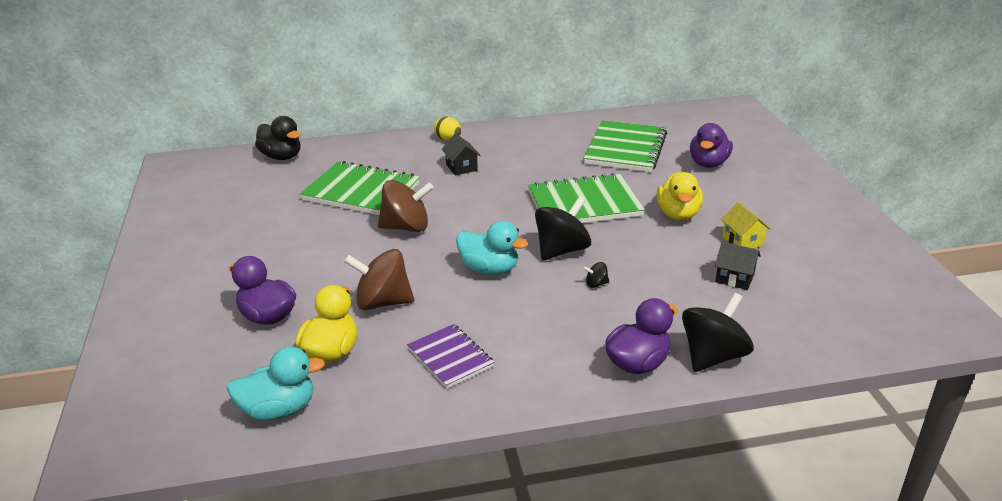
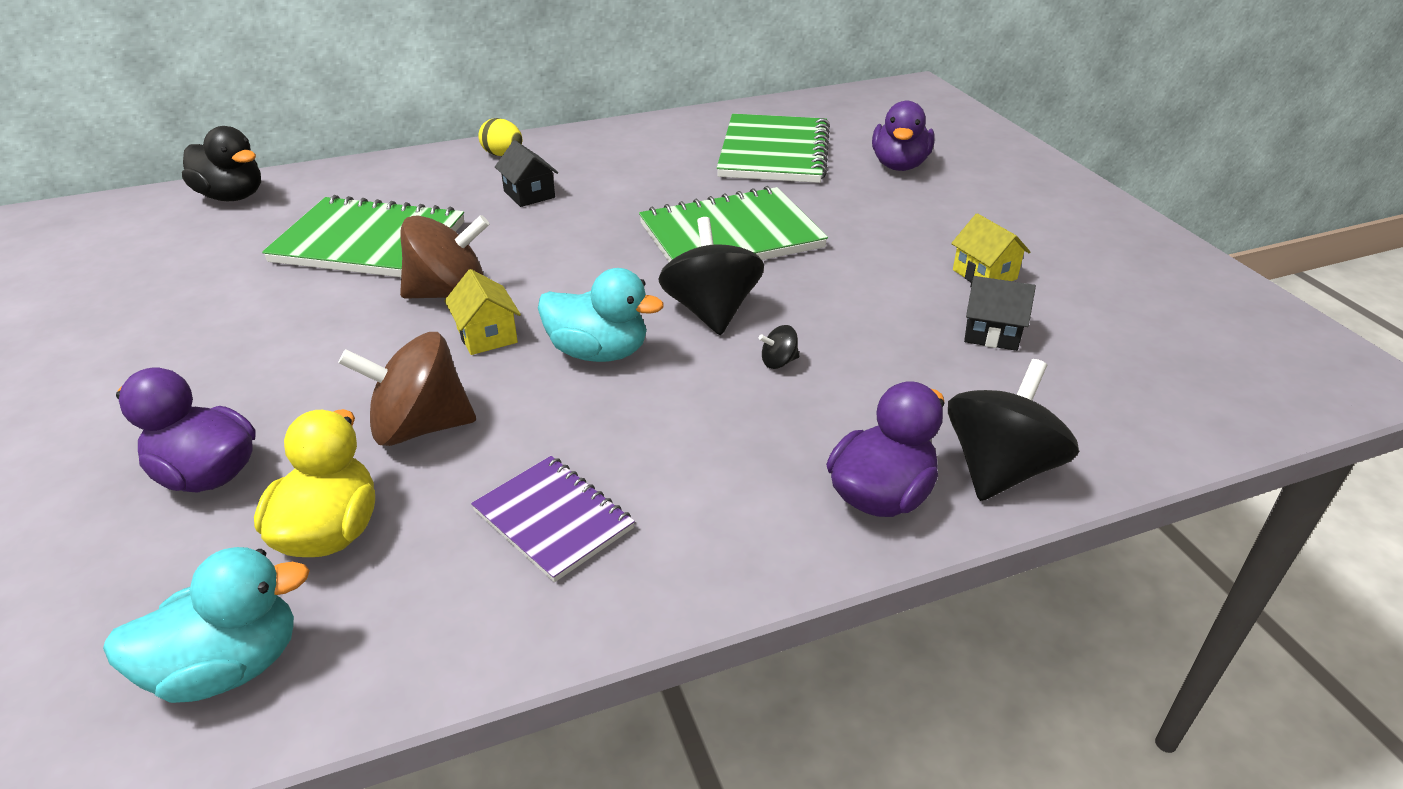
camera: 10 degrees left, 5 degrees up
black spinning top [535,196,591,261] -> black spinning top turned 45 degrees counterclockwise [658,217,764,335]
yellow duck [657,172,703,220] -> none
none -> yellow house [445,269,521,355]

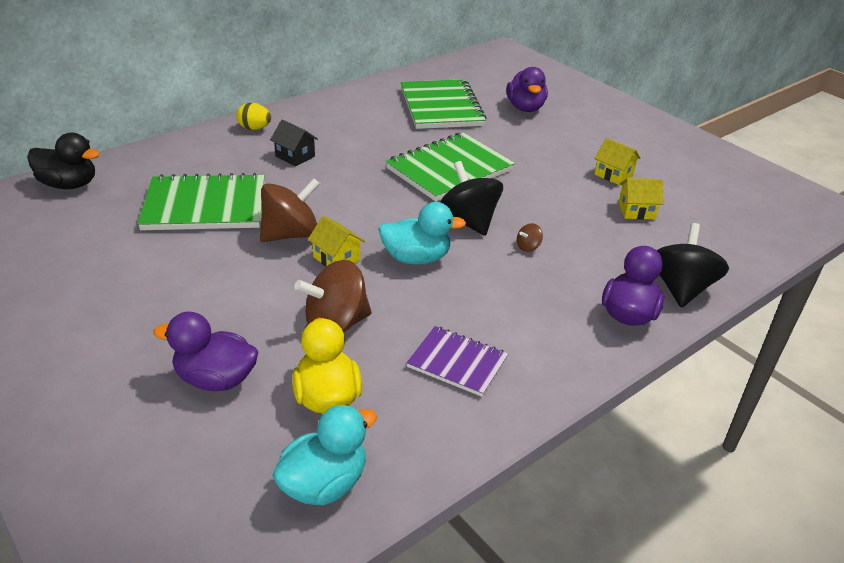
camera: 20 degrees left, 0 degrees up
black spinning top [759,325,799,369] -> brown spinning top [517,223,543,252]
black house [964,276,1036,351] -> yellow house [618,178,663,220]

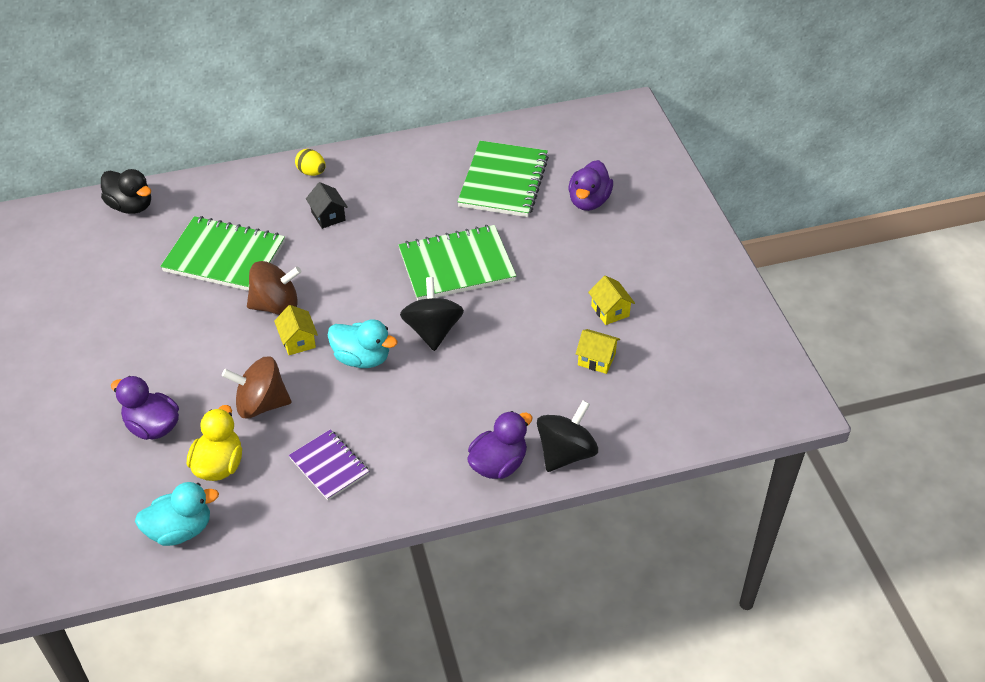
camera: 25 degrees right, 10 degrees up
brown spinning top [517,223,543,252] -> none

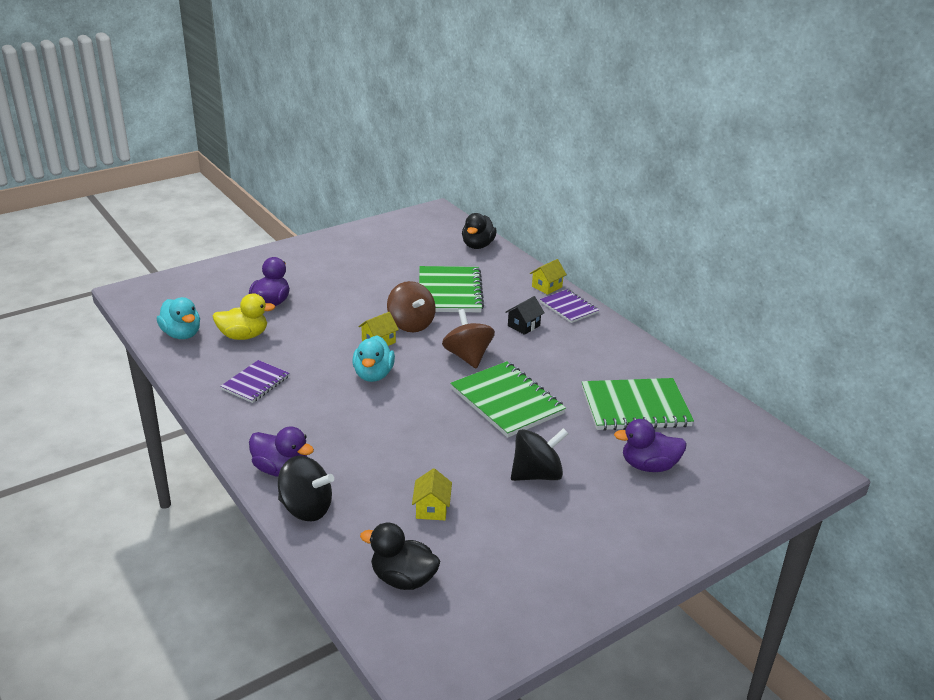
camera: 70 degrees right, 15 degrees down
brown spinning top [222,356,292,418] -> brown spinning top moved to [442,309,495,368]
yellow egg [295,149,326,176] -> purple notebook [540,289,599,323]
black spinning top [400,277,464,351] -> black spinning top moved to [511,428,568,481]
yellow house [588,276,635,325] -> yellow house moved to [530,259,567,295]
none -> black duck [360,523,440,590]

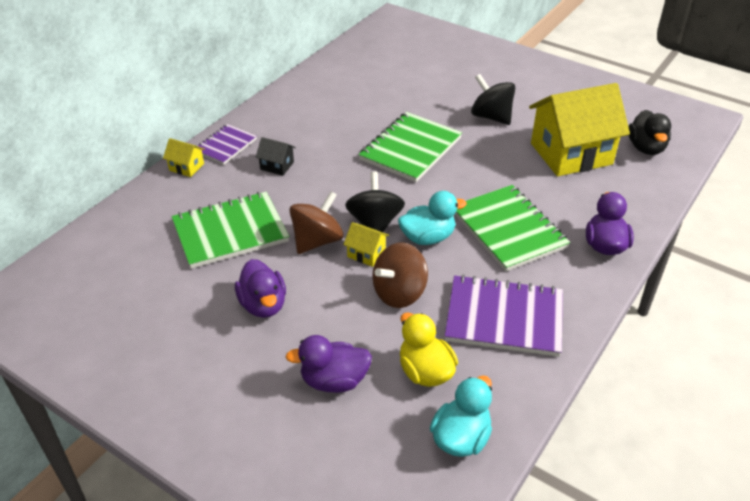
camera: 110 degrees left, 10 degrees up
purple notebook [220,360,290,403] -> purple notebook [445,275,563,357], size x1.71
black spinning top [278,456,334,521] -> black spinning top moved to [345,171,405,232]
yellow house [412,468,452,520] -> yellow house [529,83,630,176], size x2.45
brown spinning top [442,309,495,368] -> brown spinning top moved to [372,243,428,308]
black duck [462,213,497,249] -> none
green notebook [582,378,694,431] -> green notebook moved to [455,185,570,271]
purple duck [614,419,687,472] -> purple duck moved to [235,259,286,318]

